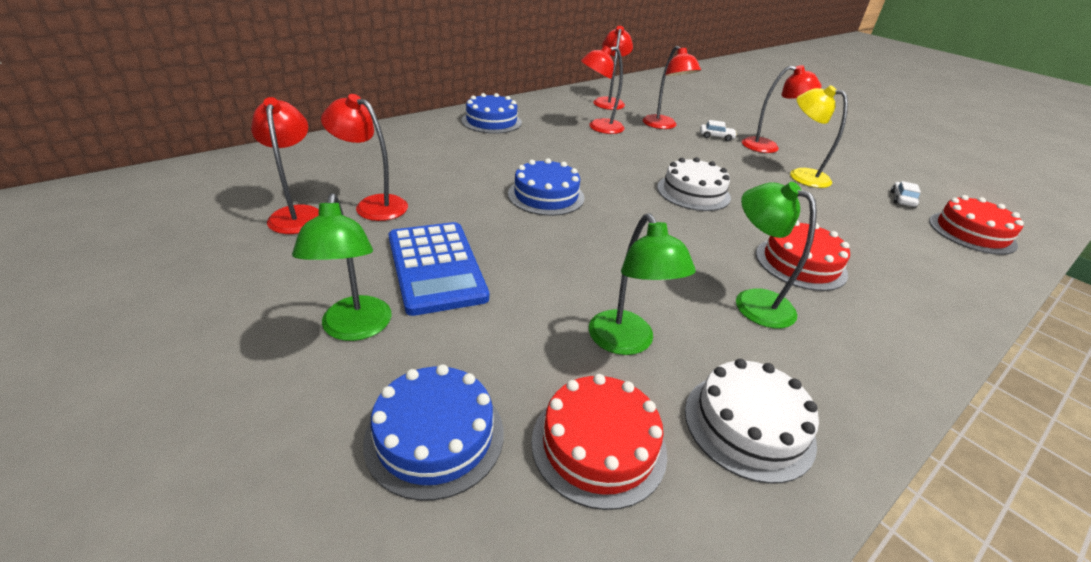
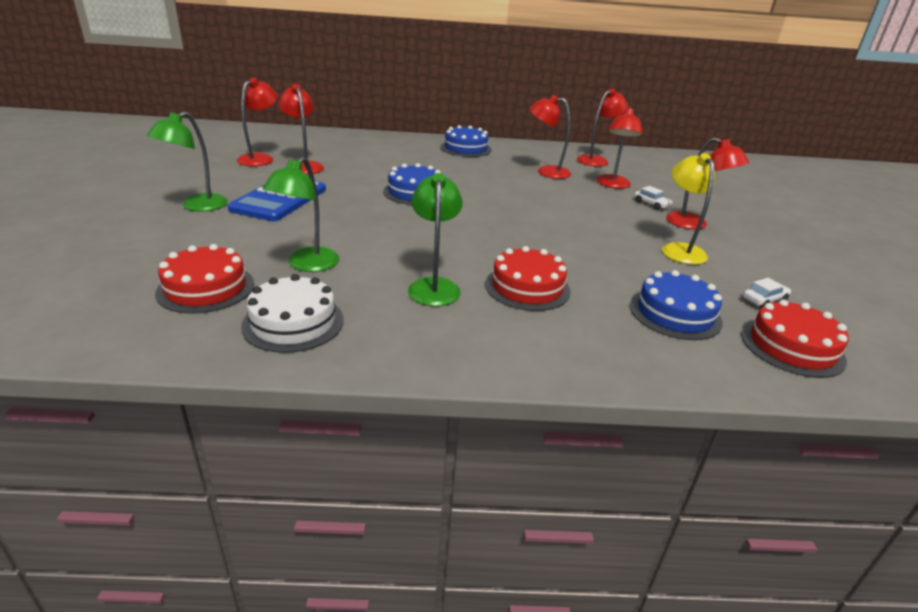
camera: 40 degrees right, 5 degrees down
blue cake [363,364,504,501] -> blue cake moved to [630,270,723,340]
white cake [657,157,731,211] -> none

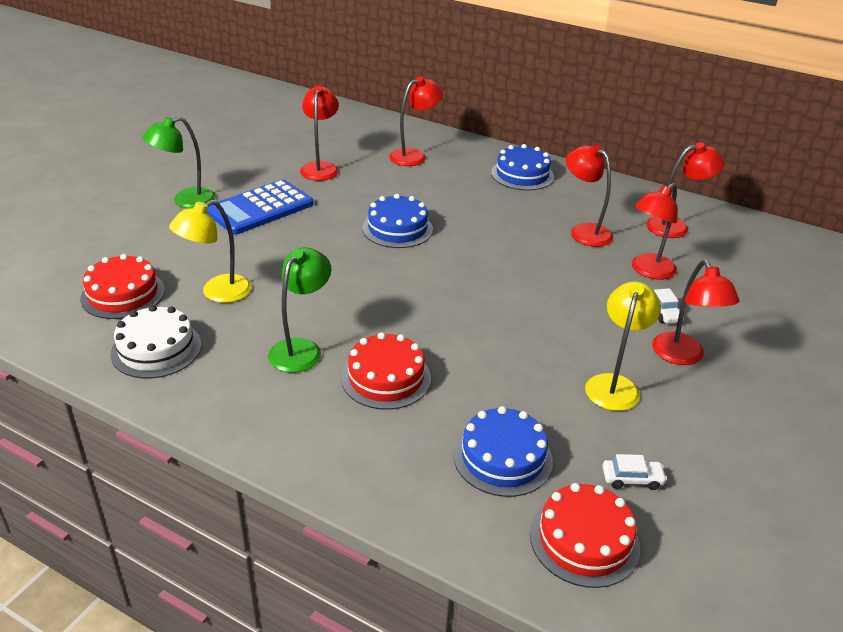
camera: 30 degrees right, 5 degrees up
red lamp [237,78,278,166] -> red lamp moved to [389,77,443,166]
green lamp [263,157,339,272] -> yellow lamp [169,200,252,303]

